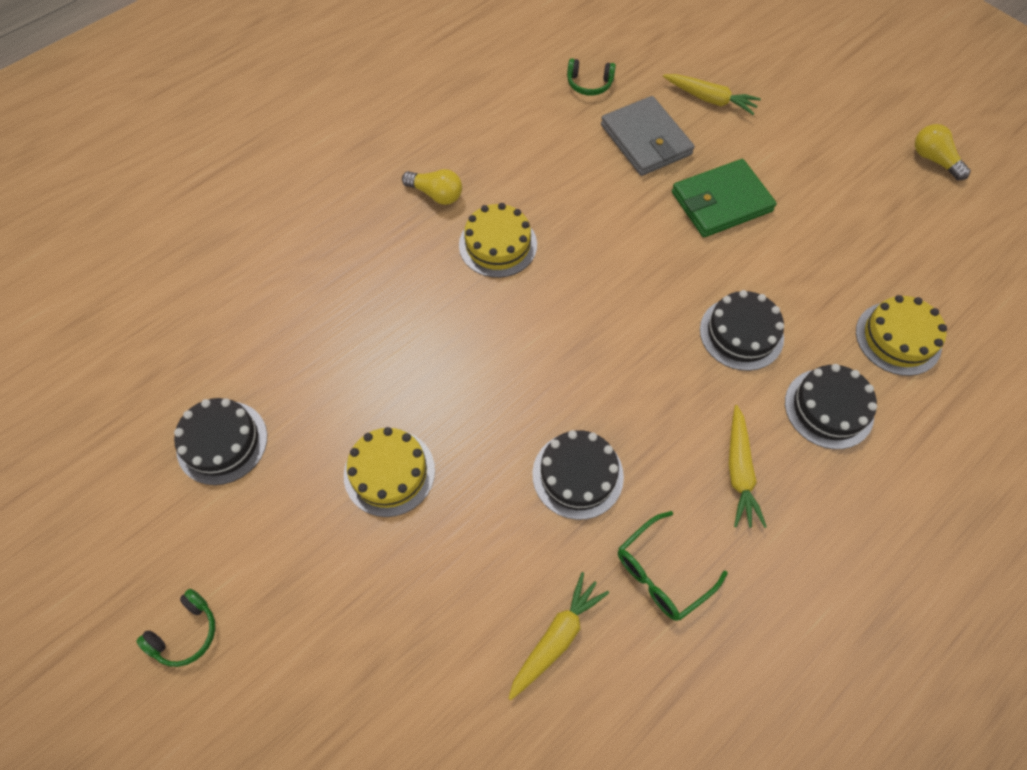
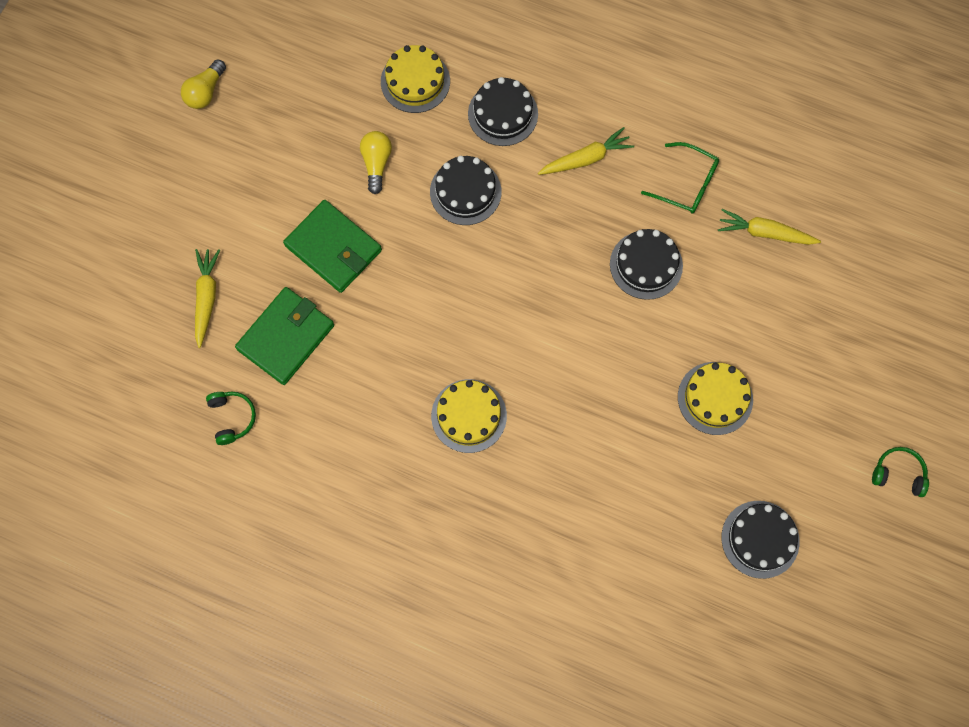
camera: 115 degrees left, 10 degrees up
yellow light bulb [402,169,462,205] -> yellow light bulb moved to [360,131,392,194]
grey wallet [601,96,695,176] -> green wallet [235,287,334,385]

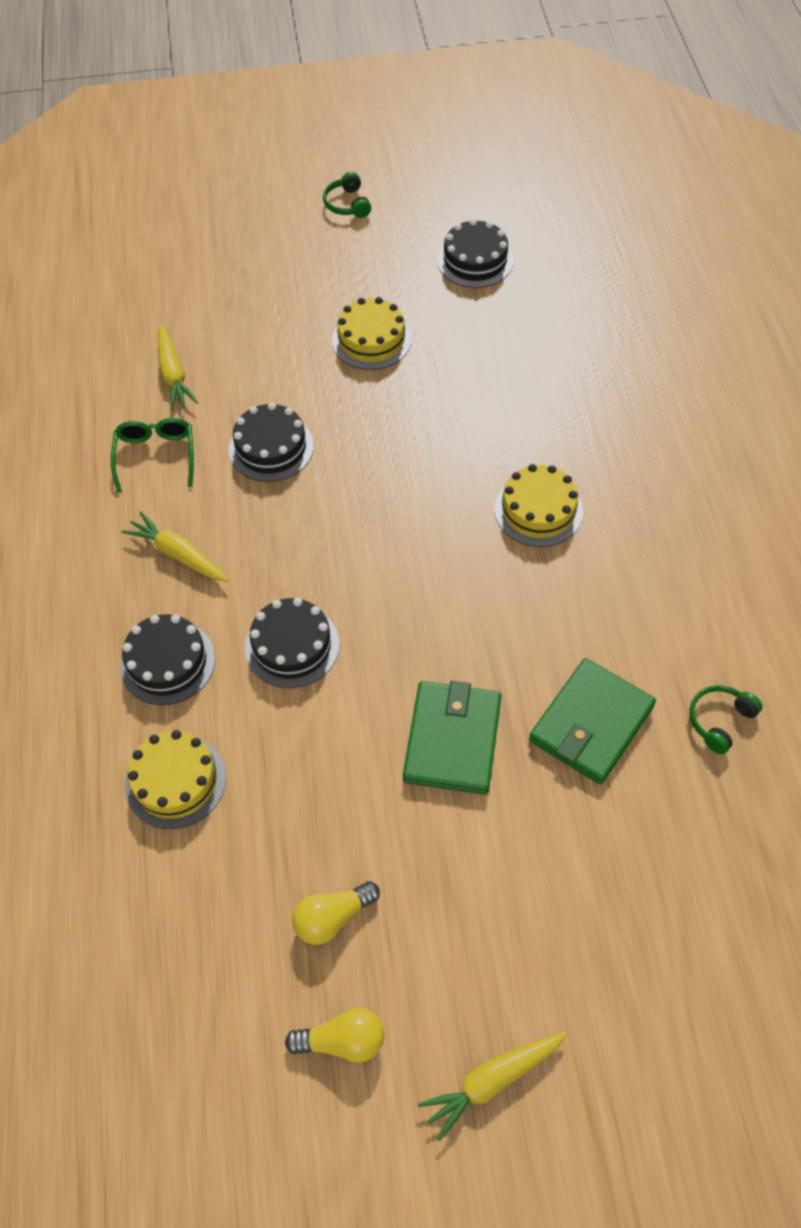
camera: 120 degrees left, 15 degrees down
yellow carrot [195,249,220,348] -> yellow carrot moved to [418,1032,567,1141]
green wallet [235,287,334,385] -> green wallet turned 60 degrees counterclockwise [529,658,656,784]
yellow light bulb [360,131,392,194] -> yellow light bulb moved to [292,881,380,945]

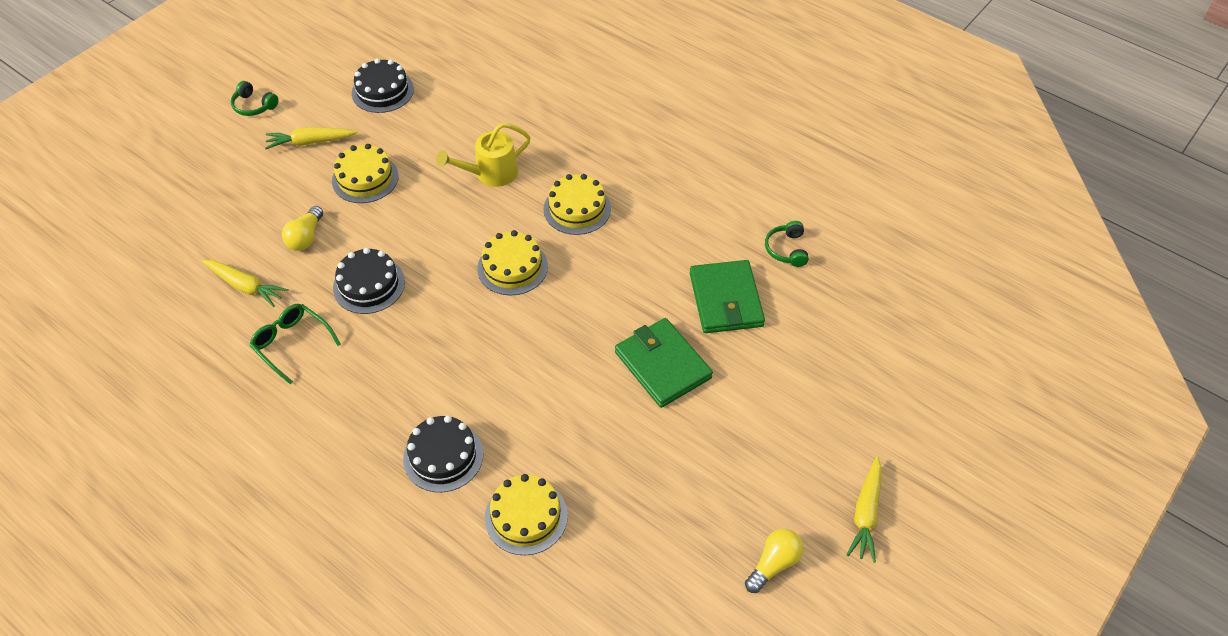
camera: 45 degrees left, 5 degrees down
yellow carrot [121,511,229,582] -> yellow carrot moved to [265,127,358,149]
black cake [245,598,340,688] -> none
yellow light bulb [292,881,380,945] -> yellow light bulb moved to [282,206,323,251]
none -> yellow watering can [436,123,531,187]
none -> yellow cake [477,230,548,296]

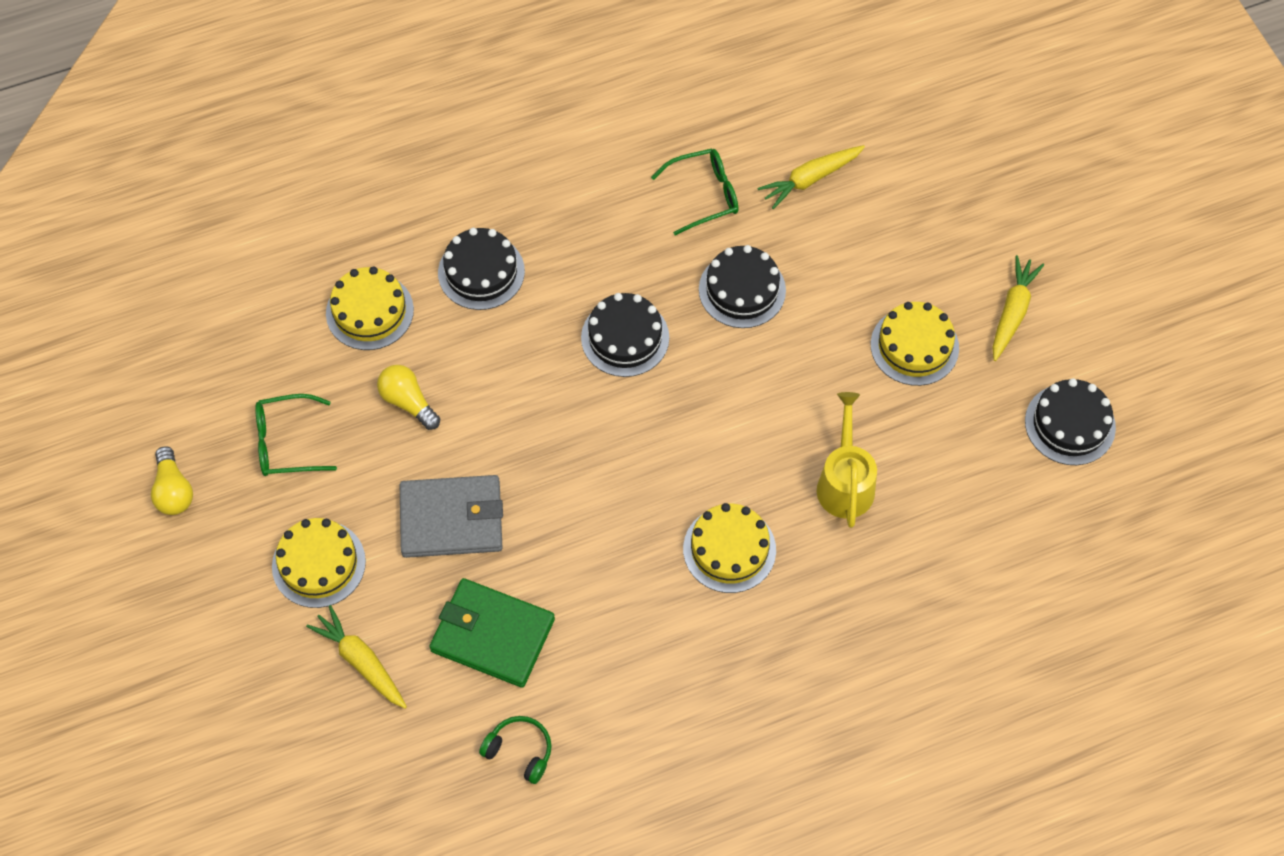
camera: 120 degrees right, 10 degrees up
green headphones [231,81,278,116] -> none
yellow light bulb [282,206,323,251] -> yellow light bulb moved to [377,365,440,430]
yellow cake [477,230,548,296] -> yellow cake moved to [272,518,366,608]
green wallet [615,318,713,408] -> grey wallet [400,475,503,558]
yellow carrot [847,456,882,563] -> yellow carrot moved to [306,605,407,709]
none -> green glasses [255,394,337,476]
none -> black cake [581,293,669,377]

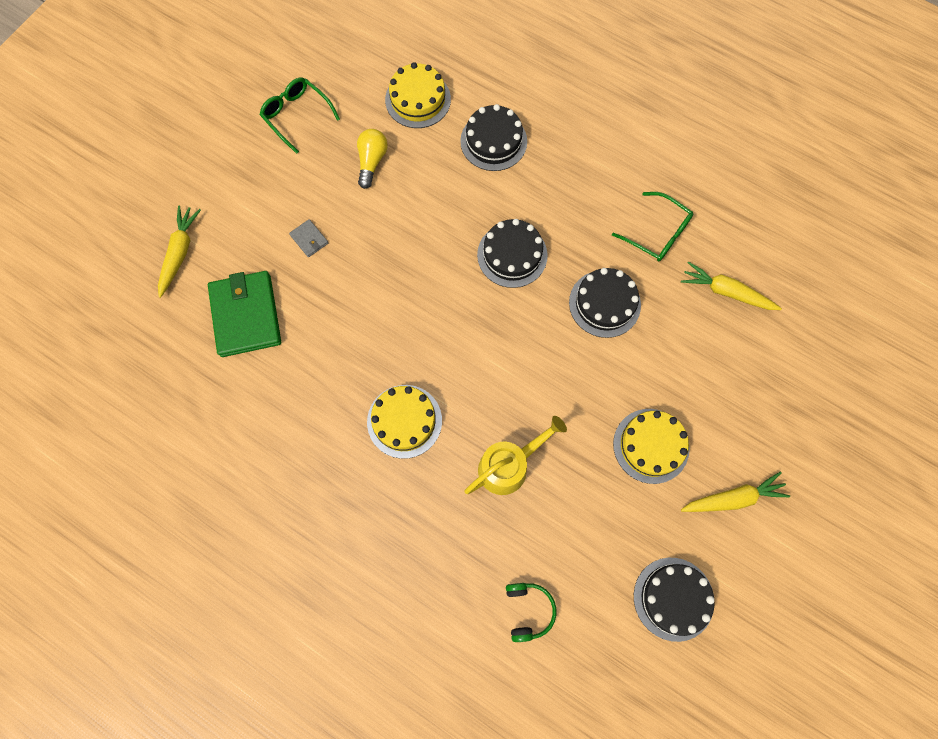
camera: 55 degrees right, 10 degrees up
yellow light bulb [151,446,193,515] -> none
yellow cake [272,518,366,608] -> none
grey wallet [400,475,503,558] -> grey wallet [289,219,328,257], size x0.43
green headphones [479,716,552,784] -> green headphones moved to [506,583,556,642]

